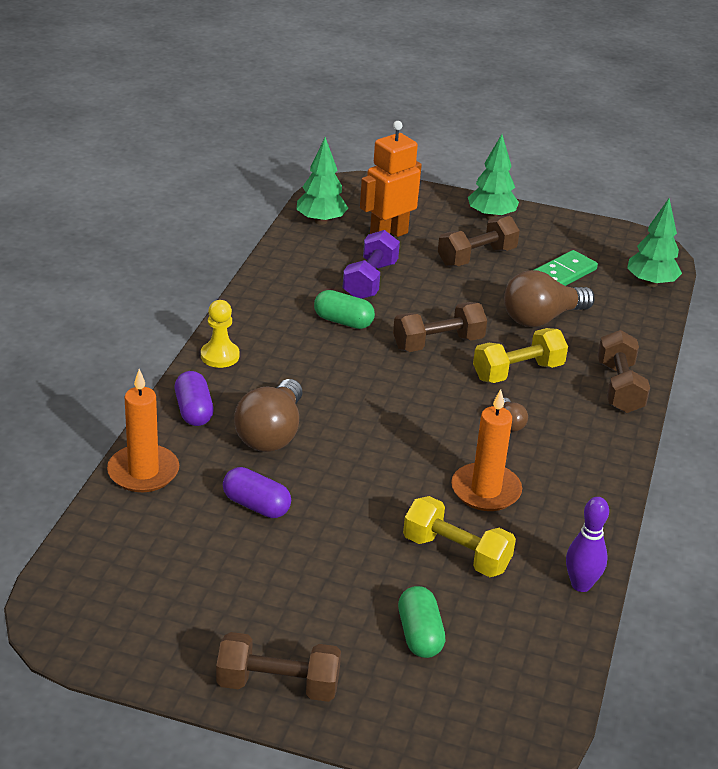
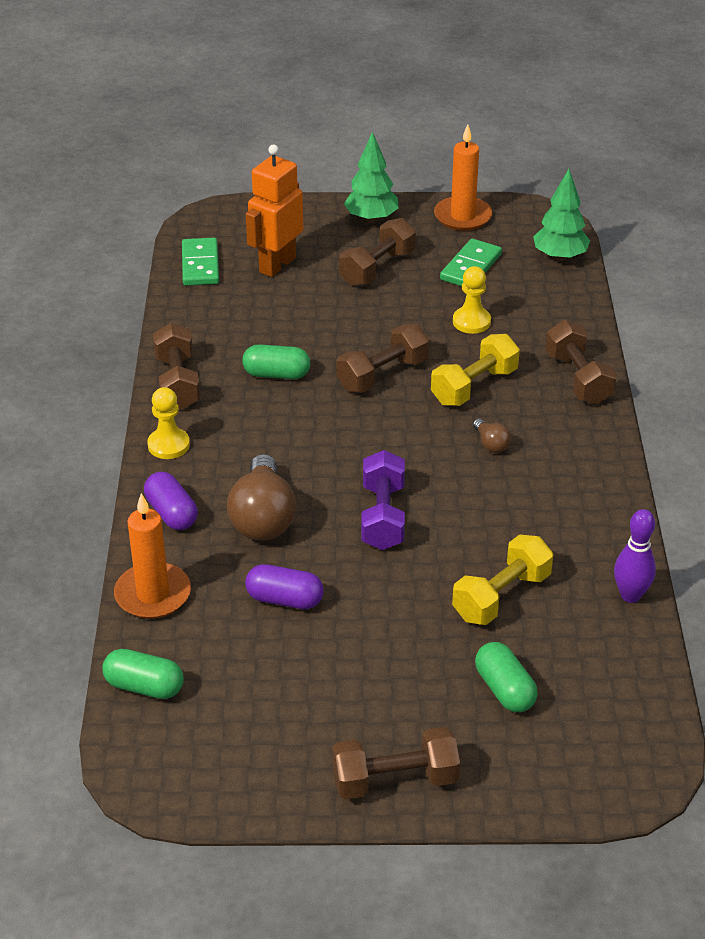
camera: 15 degrees left, 5 degrees up
green tree [296,137,348,225] -> green domino [182,238,219,286]
purple dumbbell [343,230,400,299] -> purple dumbbell moved to [361,450,405,550]
yellow dumbbell [403,496,516,577] -> yellow dumbbell turned 60 degrees counterclockwise [452,534,554,625]
orange candle [451,389,522,511] -> orange candle moved to [434,124,492,231]
brown light bulb [504,270,595,327] -> yellow pawn [453,266,491,334]
none -> green capsule [102,649,184,699]
none -> brown dumbbell [153,323,200,410]

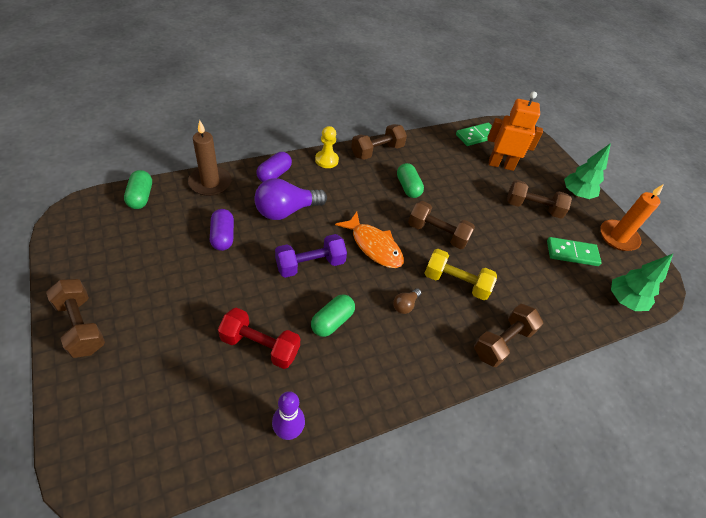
camera: 60 degrees right, 10 degrees up
orange candle [114,493,191,619] -> brown candle [188,120,232,196]
brown light bulb [227,454,296,541] -> purple light bulb [254,178,327,220]
yellow dumbbell [452,534,554,625] -> red dumbbell [218,307,300,369]
yellow pawn [453,266,491,334] -> none
green capsule [475,642,538,712] -> green capsule moved to [311,294,355,337]
none -> orange fish [335,212,404,268]

